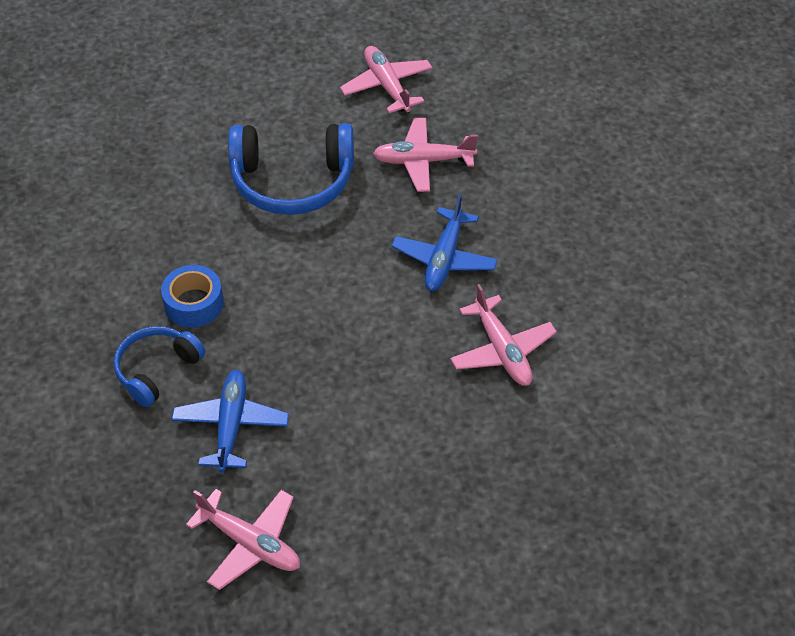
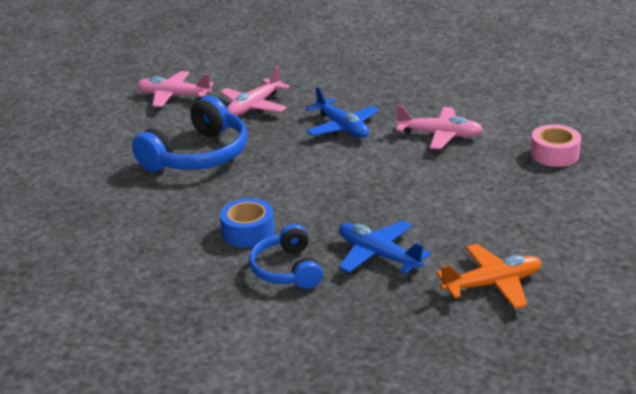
camera: 50 degrees left, 20 degrees down
pink plane [186,489,300,590] -> orange plane [436,244,542,309]
none -> pink tape [530,124,581,167]

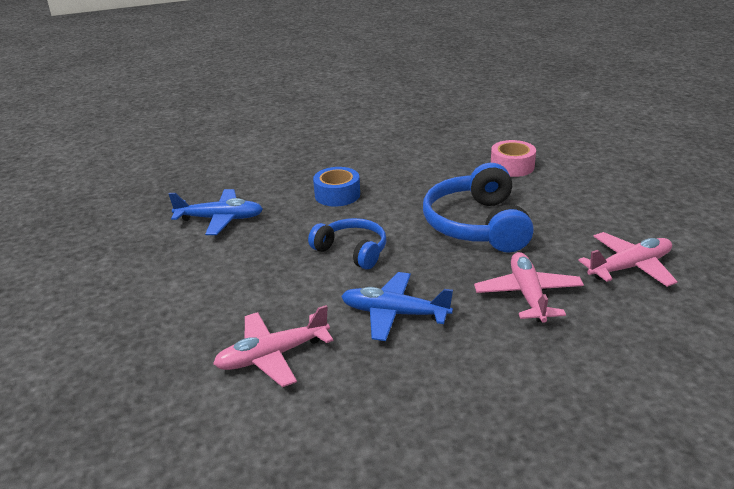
camera: 140 degrees right, 0 degrees up
blue headphones [249,224,323,289] -> blue headphones moved to [308,218,386,269]
orange plane [436,244,542,309] -> none
pink tape [530,124,581,167] -> pink tape moved to [491,140,536,177]

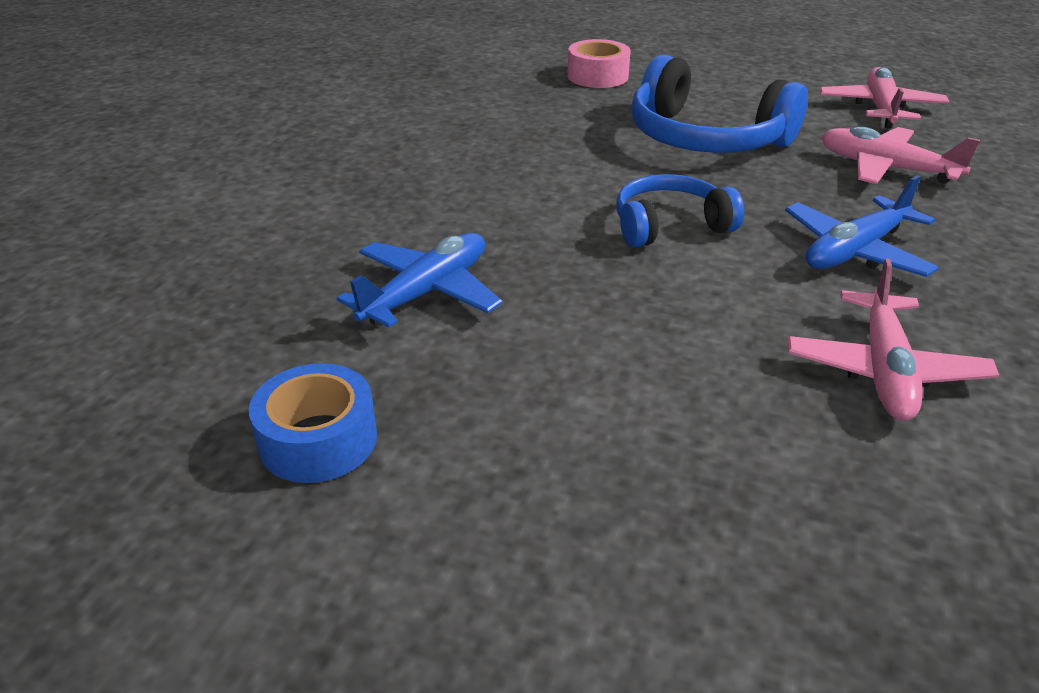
camera: 55 degrees left, 5 degrees up
blue tape [313,167,360,206] -> blue tape moved to [249,363,377,483]

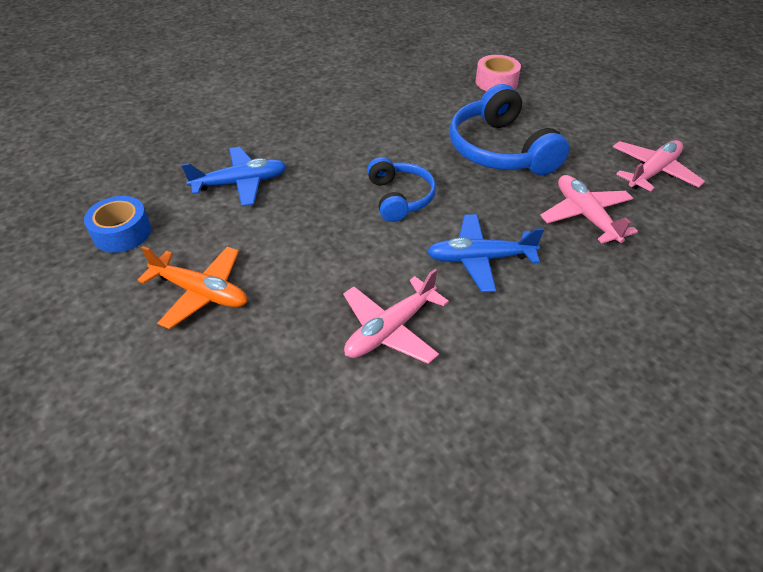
camera: 35 degrees right, 10 degrees up
blue headphones [616,174,744,248] -> blue headphones turned 60 degrees clockwise [367,157,436,222]
none -> orange plane [138,246,247,329]

